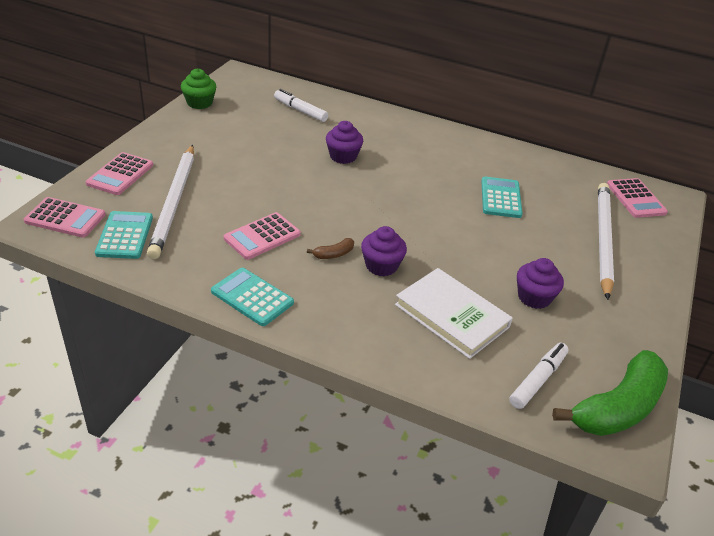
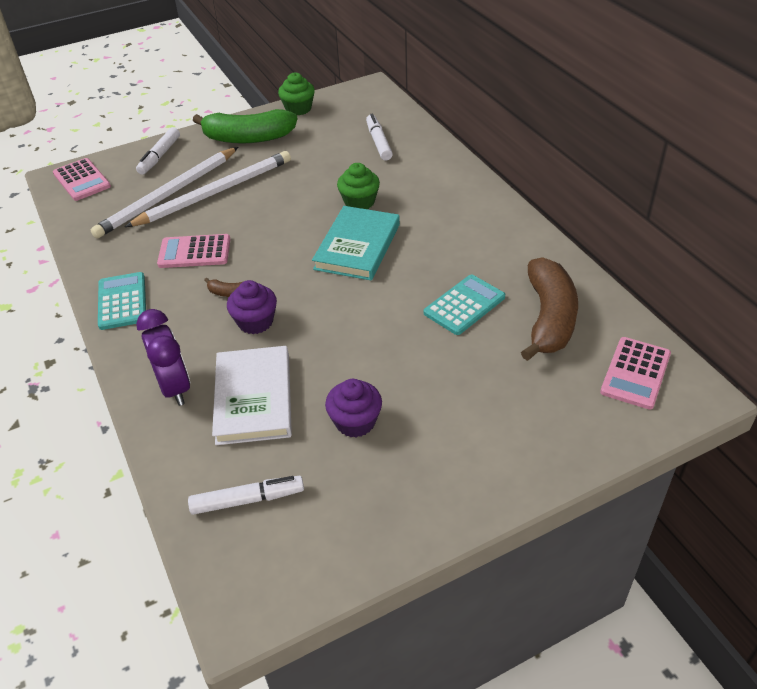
camera: 45 degrees right, 5 degrees up
pink calculator [86,152,153,195] -> white marker [136,127,180,175]
turquoise calculator [95,211,153,259] -> none
purple cupcake [326,121,363,164] -> green cupcake [337,163,380,209]
green banana [552,350,668,436] -> green banana moved to [193,109,297,144]
white pencil [598,183,614,300] -> white pencil moved to [125,151,291,227]
none -> purple clock [136,309,191,406]
none -> turquoise book [312,206,400,281]
none -> brown banana [521,257,578,361]

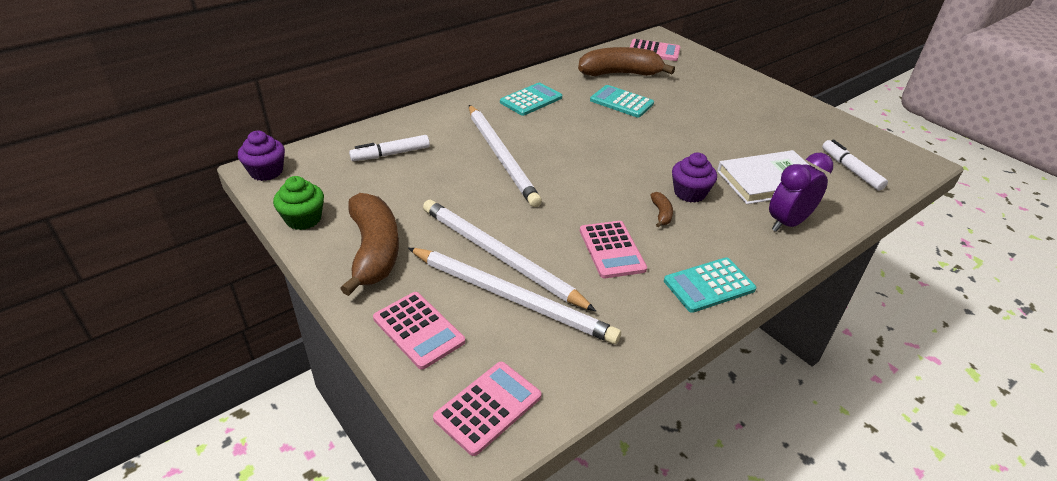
camera: 105 degrees left, 5 degrees down
white marker [136,127,180,175] -> pink calculator [373,292,465,370]
green banana [193,109,297,144] -> brown banana [340,193,399,296]
turquoise book [312,206,400,281] -> none
purple cupcake [325,379,382,437] -> purple cupcake moved to [238,131,285,181]
green cupcake [337,163,380,209] -> white pencil [469,105,542,207]
none -> turquoise calculator [500,83,562,116]

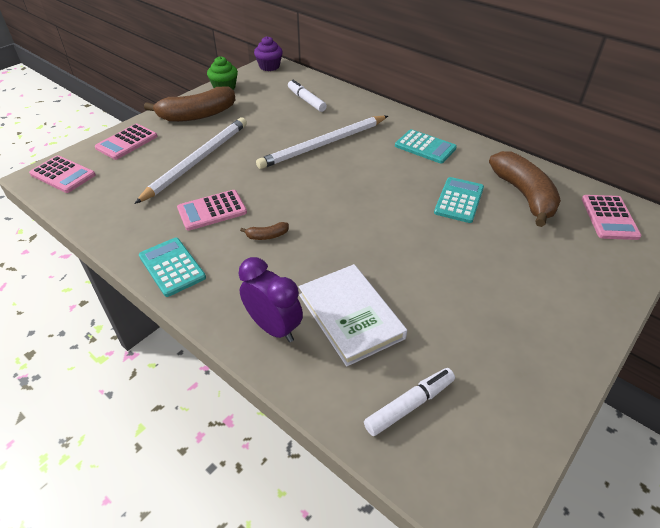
camera: 80 degrees right, 5 degrees up
white pencil [408,248,621,344] -> none
purple cupcake [672,153,717,203] -> none

